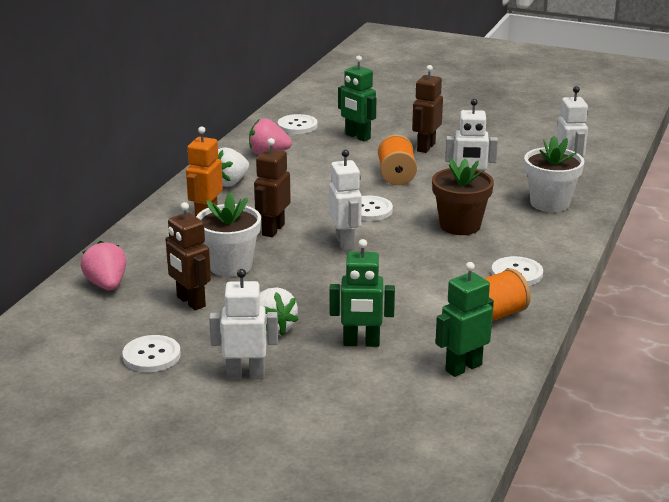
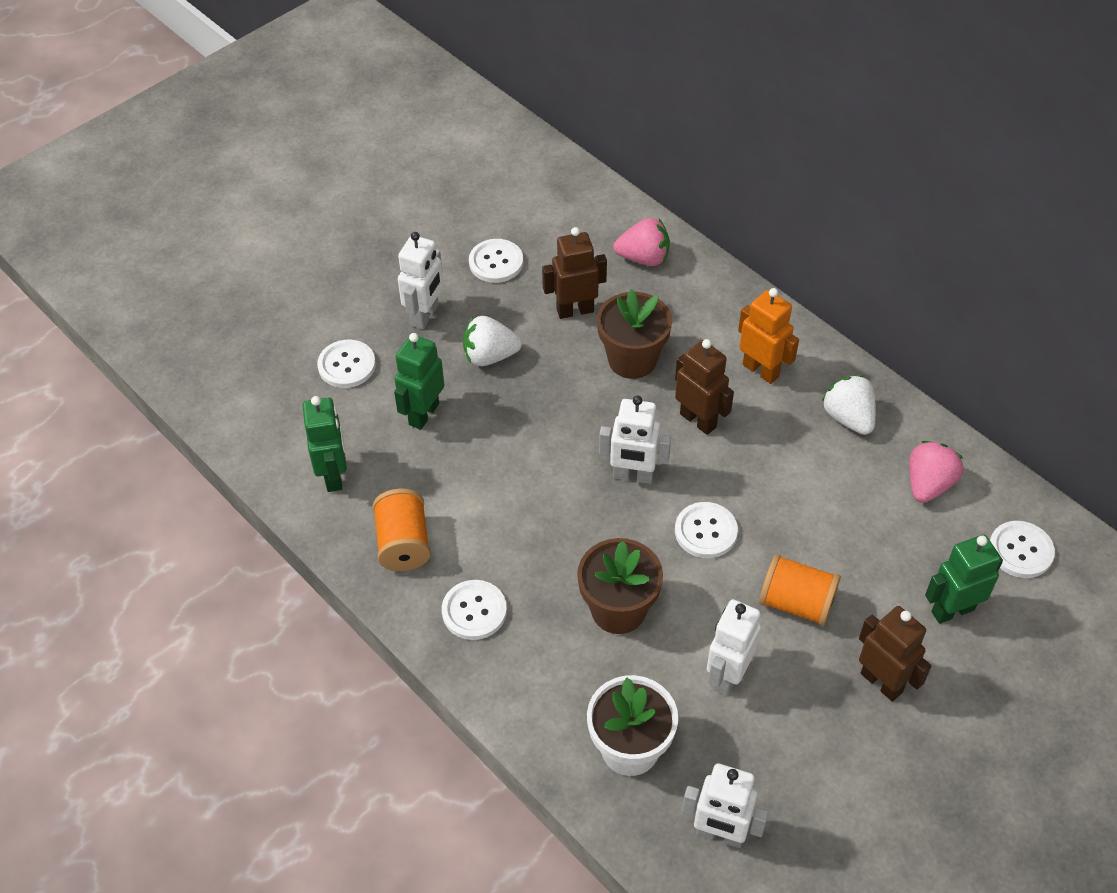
camera: 115 degrees right, 25 degrees up
white flower pot [196,192,261,277] -> brown flower pot [597,289,672,379]
none -> white button [317,340,376,388]

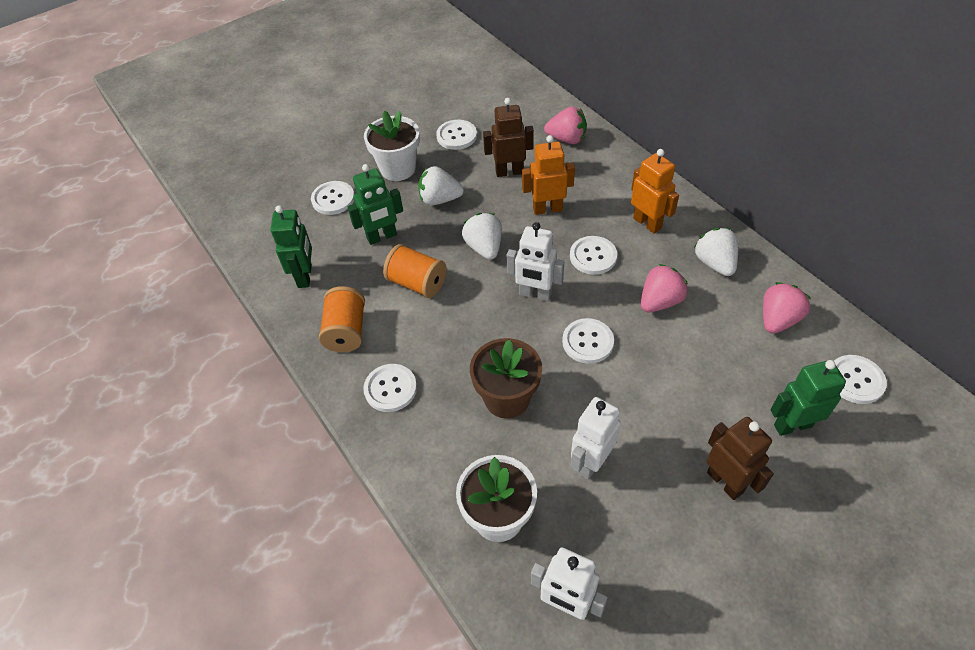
camera: 10 degrees right, 0 degrees up
green robot [394,333,444,430] -> green robot turned 150 degrees counterclockwise [348,164,403,245]
white robot [398,232,444,329] -> white flower pot [364,110,420,181]
brown flower pot [597,289,672,379] -> orange robot [522,135,575,215]
brown robot [675,339,734,435] -> white button [570,236,617,275]
orange spool [759,554,841,626] -> orange spool moved to [383,244,447,298]
none -> white strawberry [462,213,502,260]
none -> pink strawberry [641,264,688,312]

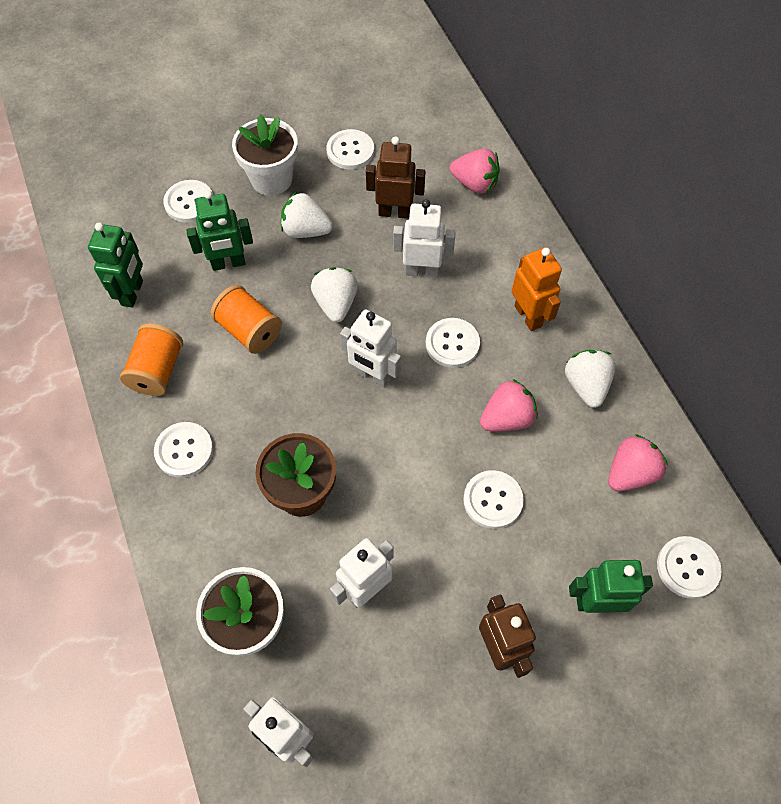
camera: 10 degrees right, 10 degrees up
orange robot [522,135,575,215] -> white robot [393,199,456,278]
white button [562,318,614,364] -> white button moved to [463,470,524,529]

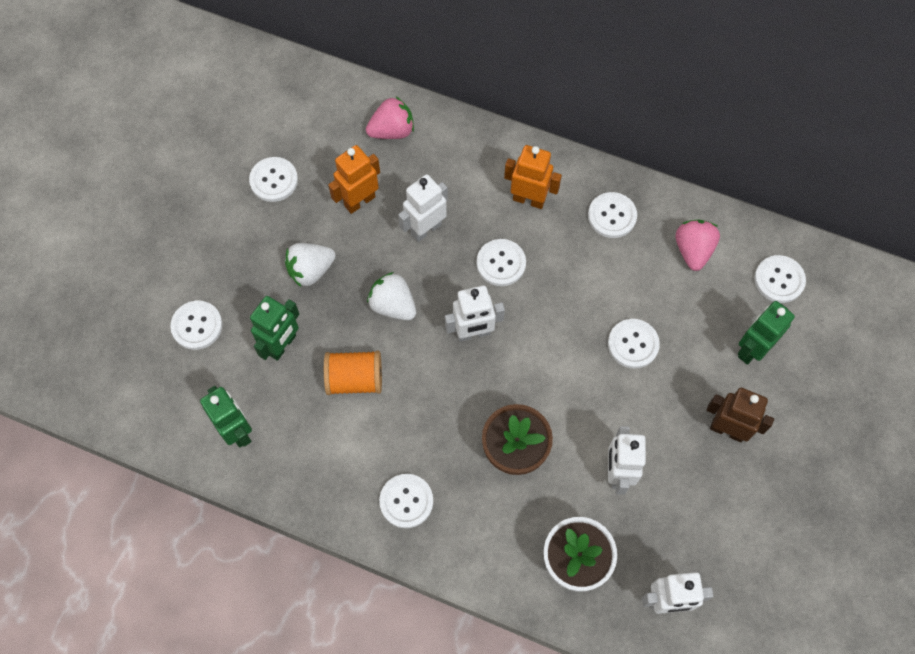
camera: 45 degrees left, 5 degrees up
orange spool [120,323,183,396] -> none
white flower pot [232,114,298,196] -> none
brown robot [366,136,426,219] -> orange robot [328,145,380,214]
pink strawberry [480,379,538,431] -> none
white strawberry [565,350,616,408] -> white button [588,192,637,238]

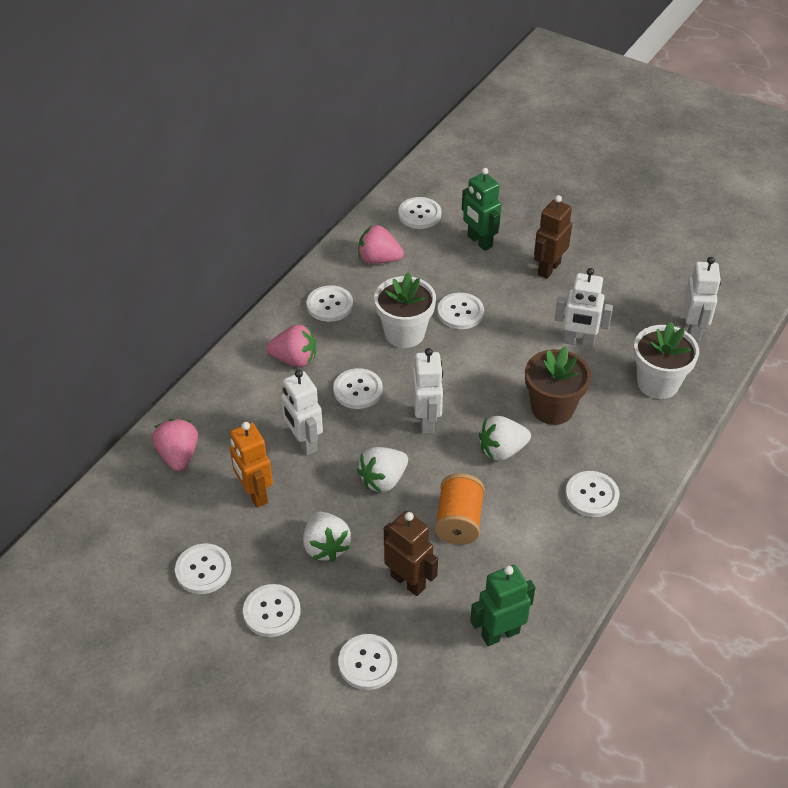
camera: 80 degrees left, 20 degrees down
green robot [250,296,299,361] -> brown robot [384,511,438,596]
orange robot [504,145,562,209] -> pink strawberry [267,325,316,367]
none -> white button [243,584,301,637]
none -> white flower pot [374,272,436,348]
none -> white strawberry [479,416,531,461]

